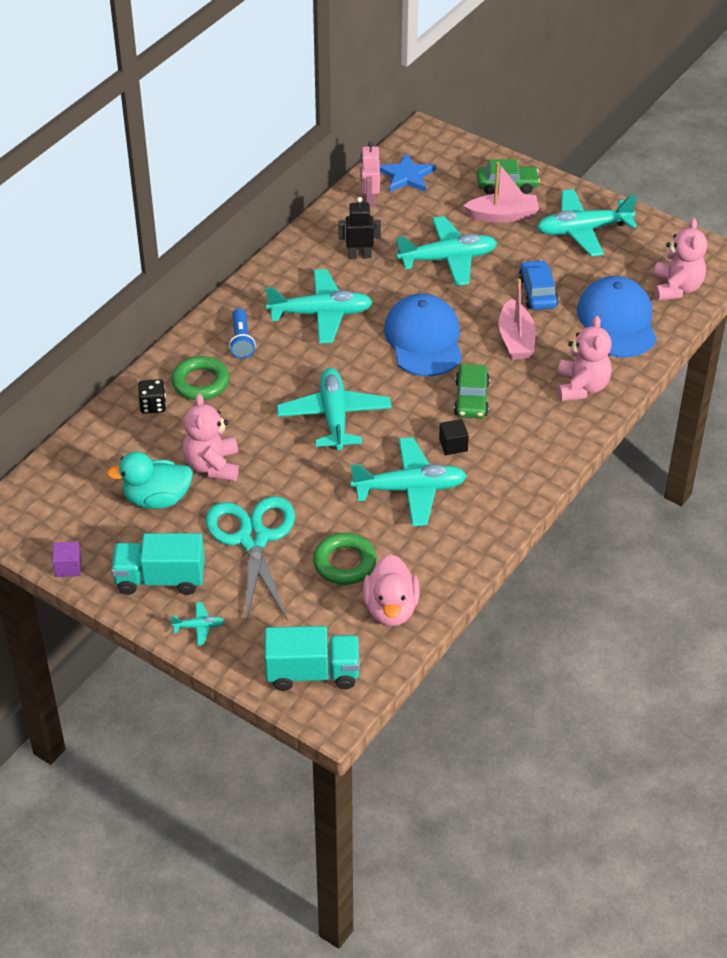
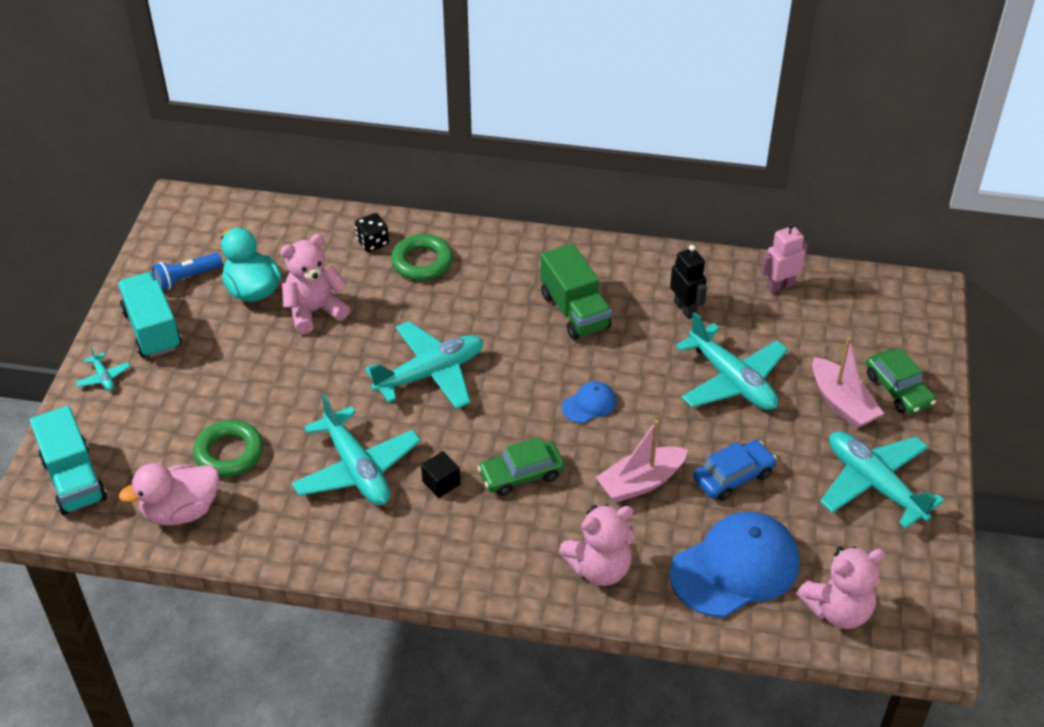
camera: 65 degrees right, 0 degrees up
purple cube [52,541,81,577] -> none
turquoise scissors [205,496,295,625] -> none
blue flashlight [229,308,256,359] -> blue flashlight moved to [152,253,222,290]
turquoise plane [265,269,373,344] -> green truck [540,244,612,340]
blue star [380,153,436,192] -> none
blue cap [384,294,462,376] -> blue cap [562,381,616,423], size x0.46

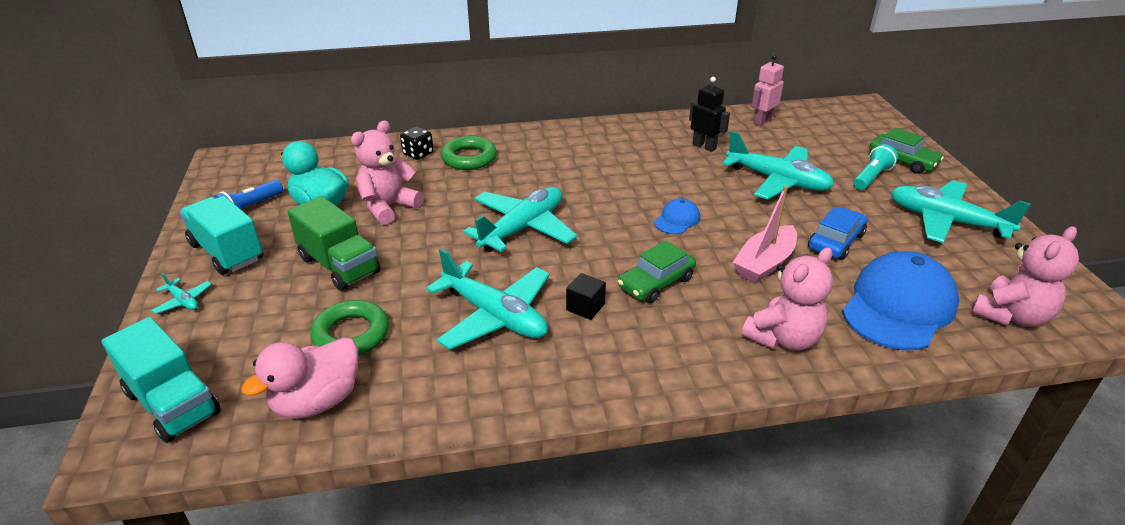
camera: 20 degrees left, 10 degrees down
green truck [540,244,612,340] -> green truck moved to [287,196,381,291]
pink boat [812,337,884,429] -> turquoise flashlight [853,144,898,190]

